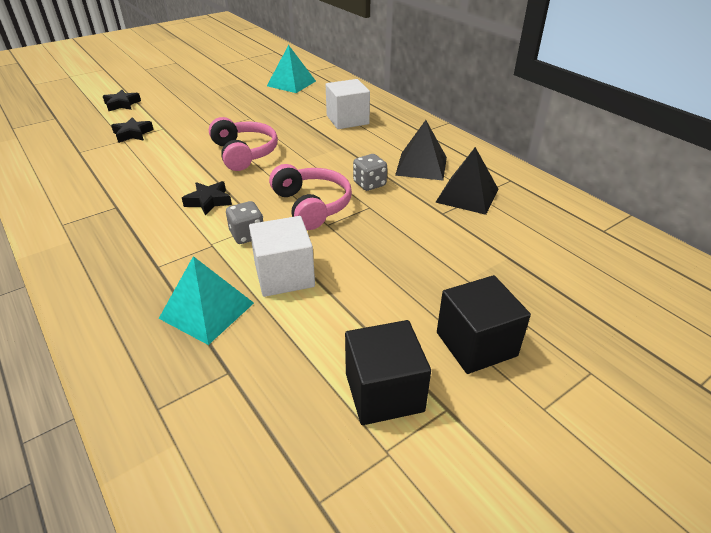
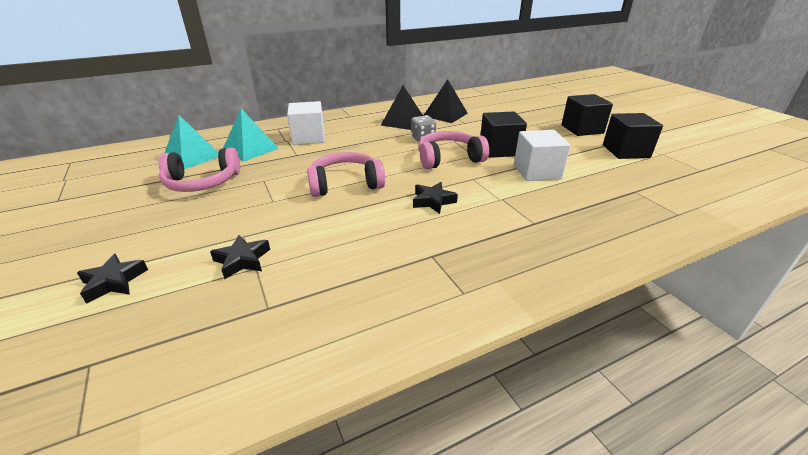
camera: 80 degrees left, 5 degrees down
turquoise pyramid [159,256,254,345] -> turquoise pyramid moved to [223,109,279,162]
grey dice [226,201,264,244] -> none
none -> pink headphones [159,147,240,192]
none -> black cube [480,112,527,158]

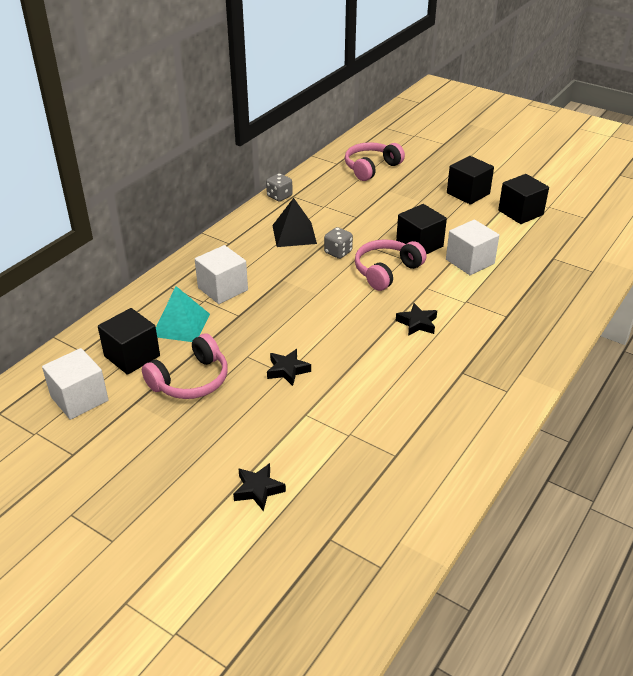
camera: 30 degrees left, 5 degrees up
turquoise pyramid [165,115,219,170] -> black cube [98,308,160,375]
black star [210,235,270,279] -> black star moved to [267,349,311,386]
pink headphones [307,152,385,197] -> pink headphones moved to [345,142,405,181]
black pyramid [423,79,468,123] -> none
none -> white cube [42,348,109,420]
none -> grey dice [266,173,293,202]

